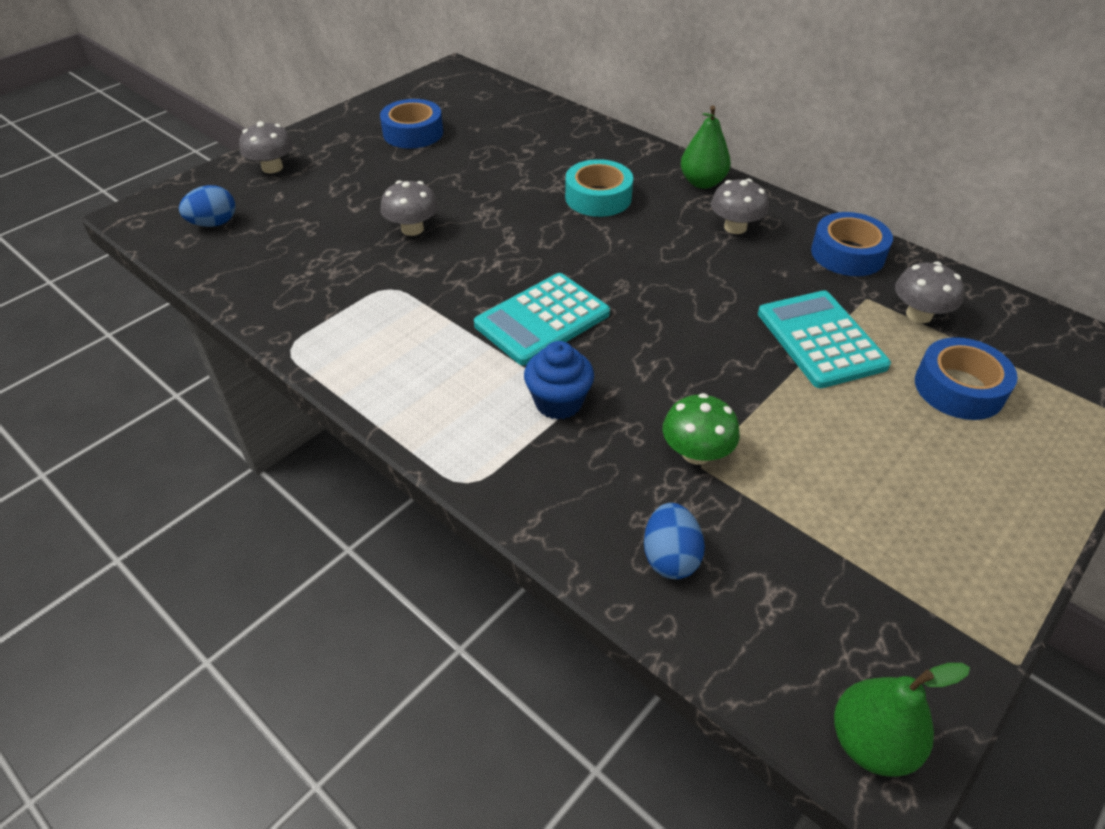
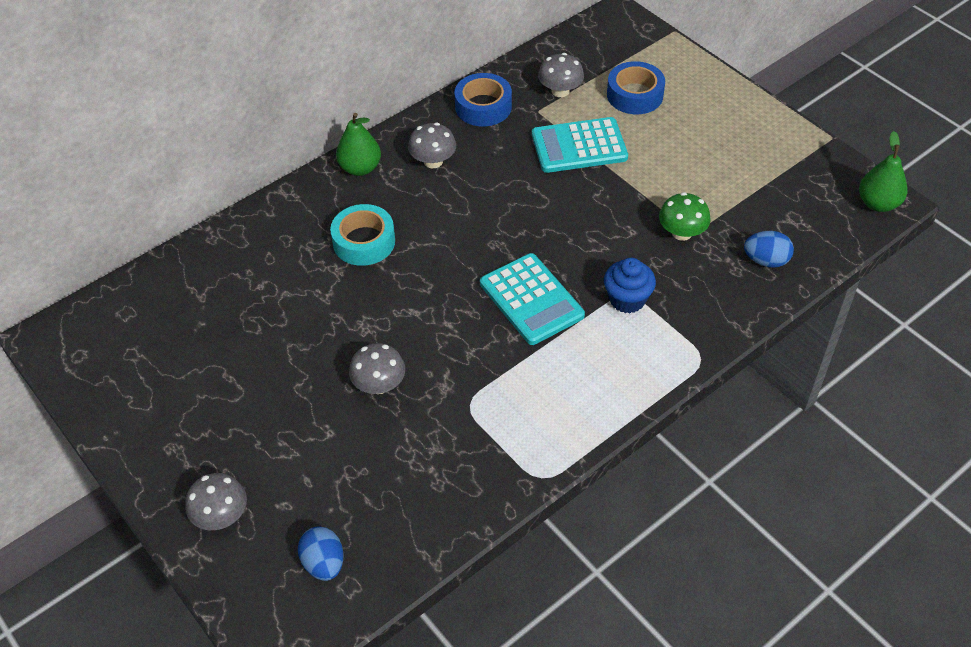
camera: 80 degrees left, 5 degrees up
blue tape [380,99,443,149] -> none

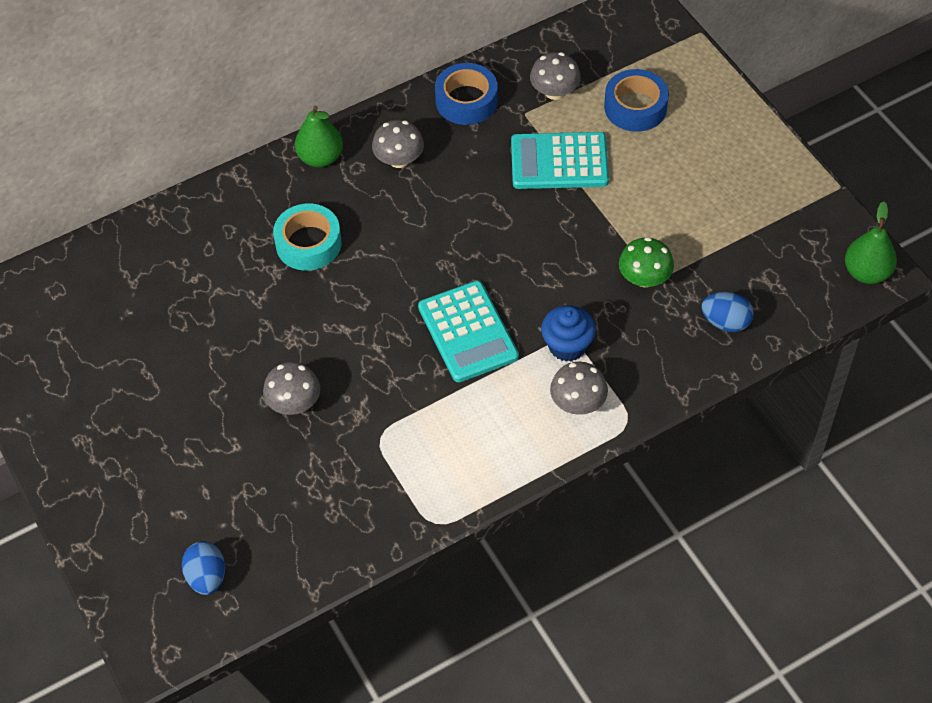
camera: 10 degrees right, 5 degrees up
grey mushroom [185,473,247,530] -> grey mushroom moved to [550,362,608,415]

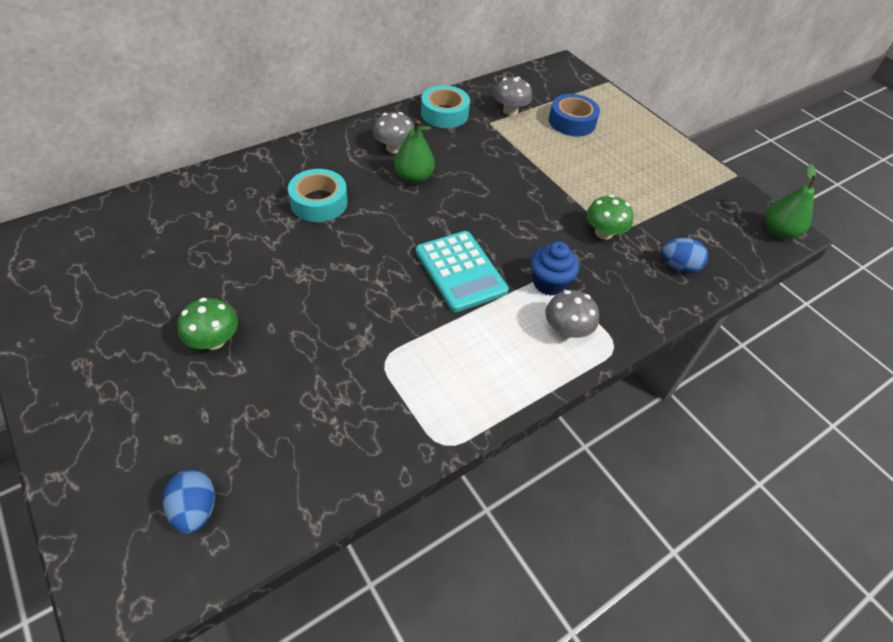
camera: 10 degrees left, 5 degrees down
grey mushroom [263,362,320,415] -> none
green pear [295,106,343,167] -> green pear moved to [394,120,435,184]
blue tape [435,63,498,125] -> turquoise tape [421,85,470,128]
turquoise calculator [511,132,609,189] -> none
none -> green mushroom [178,298,238,350]

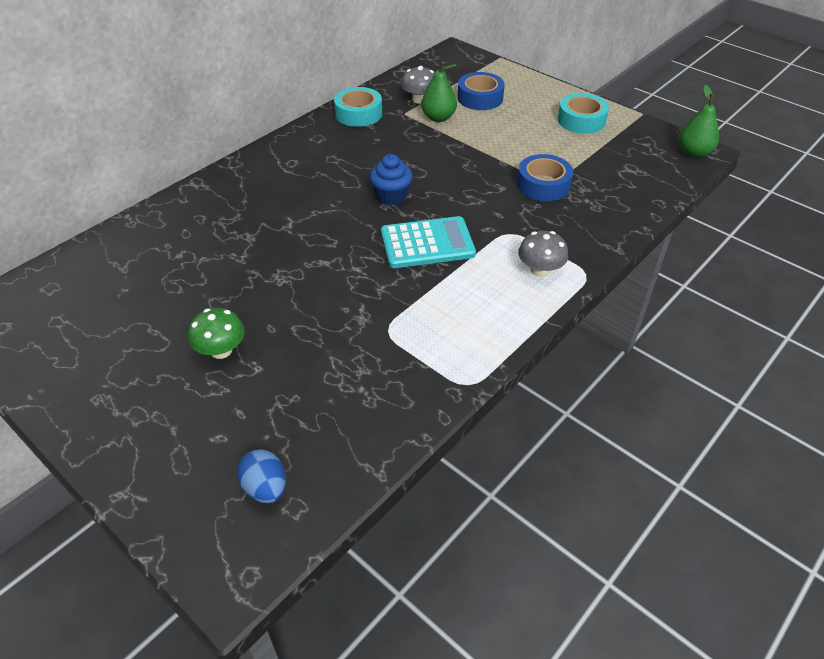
camera: 10 degrees left, 5 degrees down
turquoise tape [288,169,348,222] -> turquoise tape moved to [558,93,609,134]
grey mushroom [373,112,414,153] -> none
green pear [394,120,435,184] -> green pear moved to [421,61,457,122]
turquoise calculator [416,231,509,312] -> turquoise calculator turned 60 degrees counterclockwise [381,216,476,268]
blue cupcake [530,242,579,296] -> blue cupcake moved to [370,154,413,205]
green mushroom [586,195,633,240] -> blue tape [517,154,573,201]
blue egg [662,238,708,273] -> none

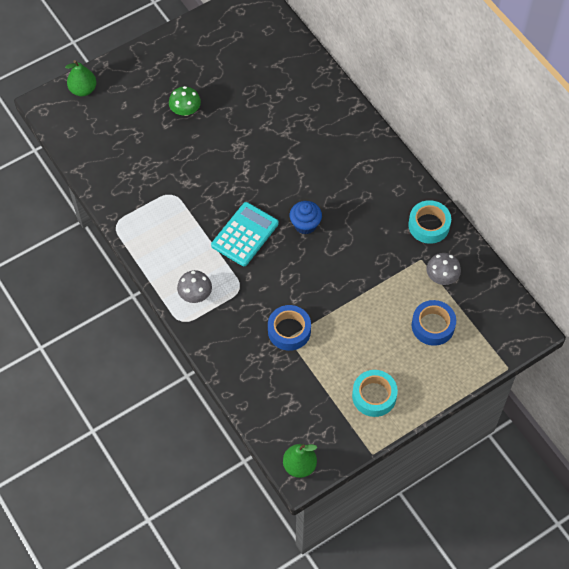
camera: 105 degrees right, 15 degrees up
blue egg [237,449,286,503] -> none
turquoise calculator [381,216,476,268] -> turquoise calculator turned 150 degrees counterclockwise [211,202,279,266]
green pear [421,61,457,122] -> green pear moved to [65,60,97,96]

